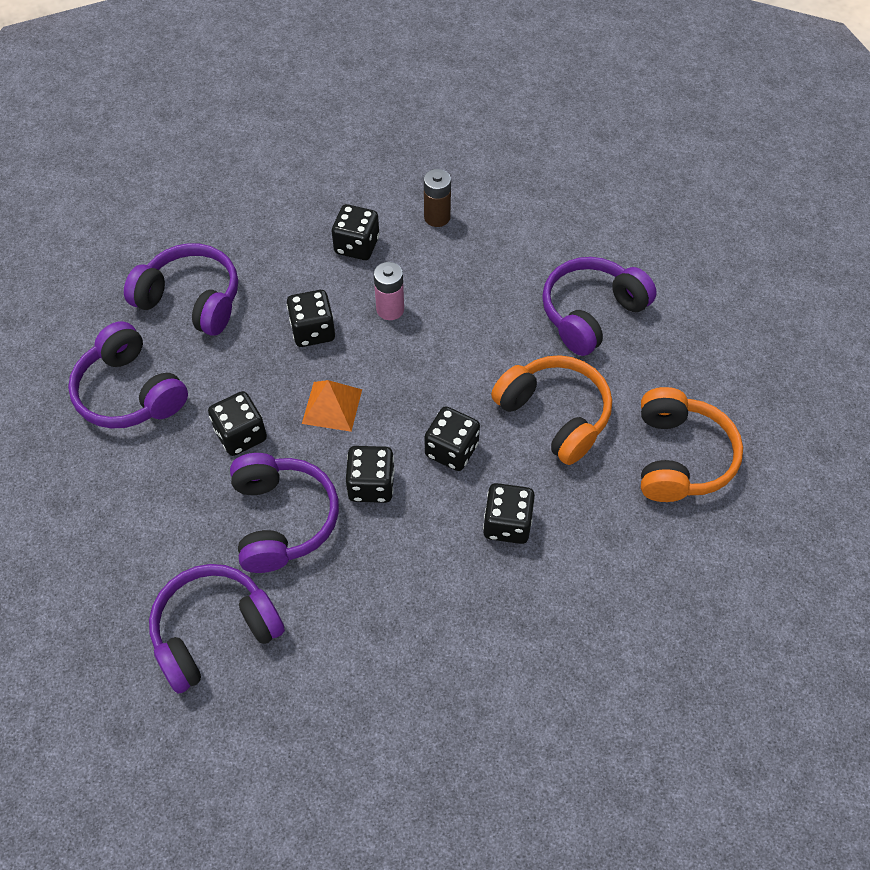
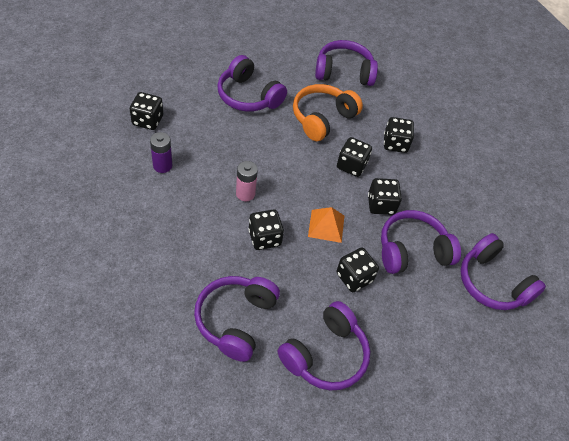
camera: 100 degrees left, 5 degrees down
black dice [332,204,379,260] -> black dice moved to [130,92,163,130]
brown battery [424,169,451,227] -> purple battery [150,132,172,173]
orange headphones [641,387,743,502] -> purple headphones [315,40,378,86]

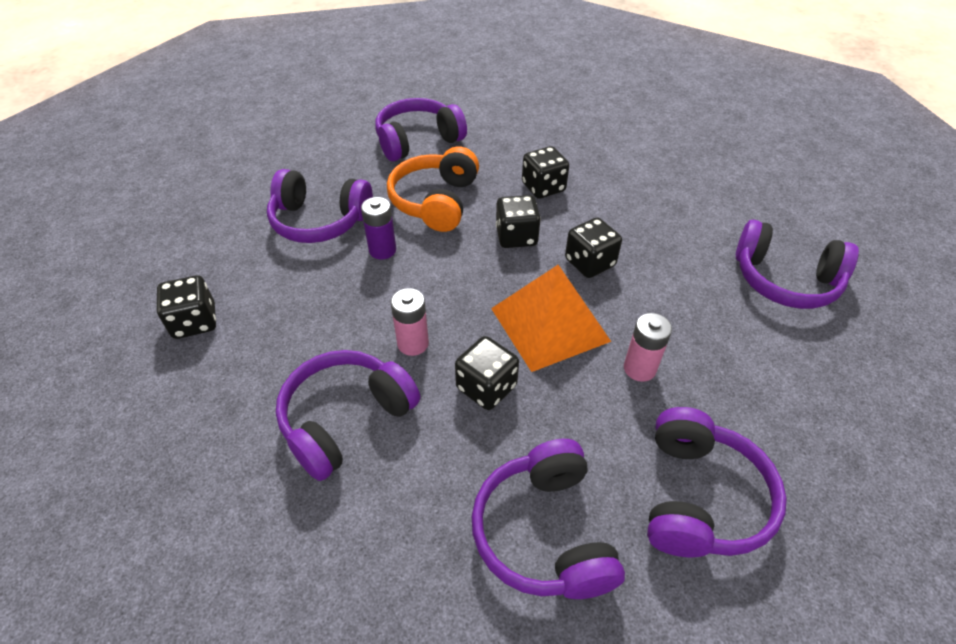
camera: 25 degrees left, 5 degrees down
purple battery [150,132,172,173] -> purple battery moved to [361,197,396,260]
orange pyramid [308,207,344,243] -> orange pyramid [491,265,611,372], size x1.69
black dice [336,248,379,292] -> pink battery [624,313,672,382]
purple headphones [381,210,461,274] -> purple headphones moved to [276,350,420,481]

